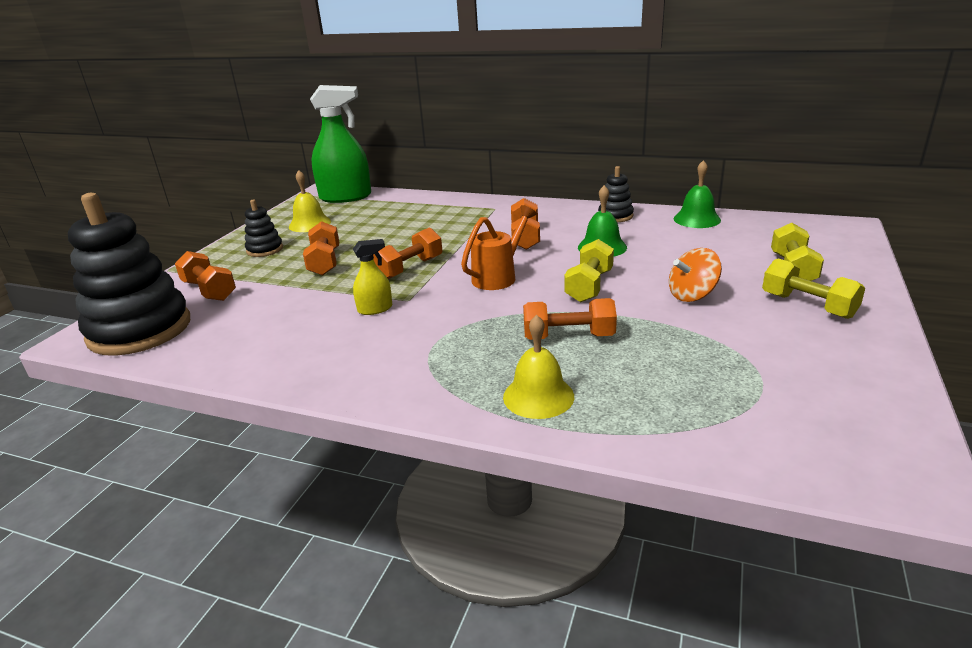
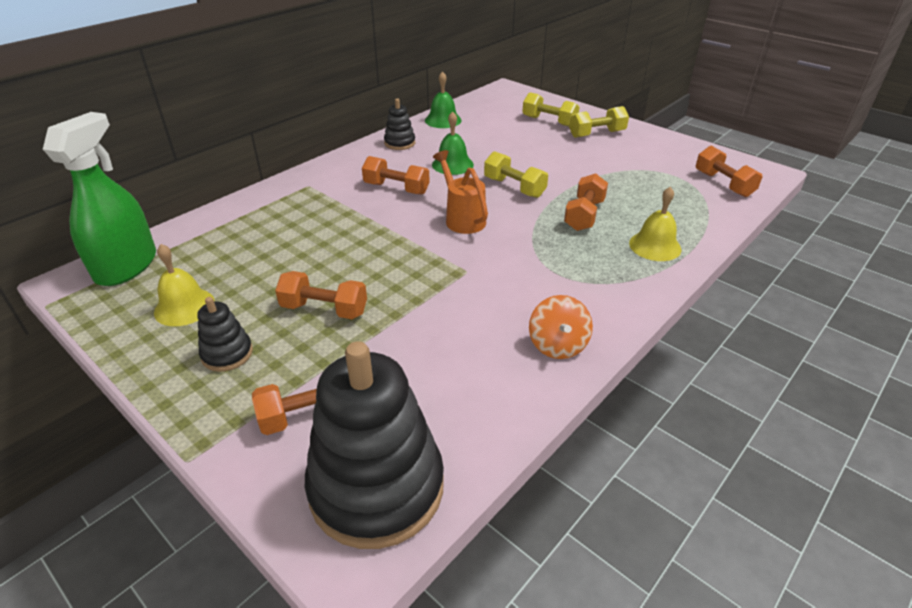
camera: 70 degrees left, 10 degrees up
yellow spray bottle [353,239,392,315] -> none
orange dumbbell [373,227,442,279] -> orange dumbbell moved to [696,146,762,197]
orange spinning top [669,248,722,302] -> orange spinning top moved to [529,295,593,359]

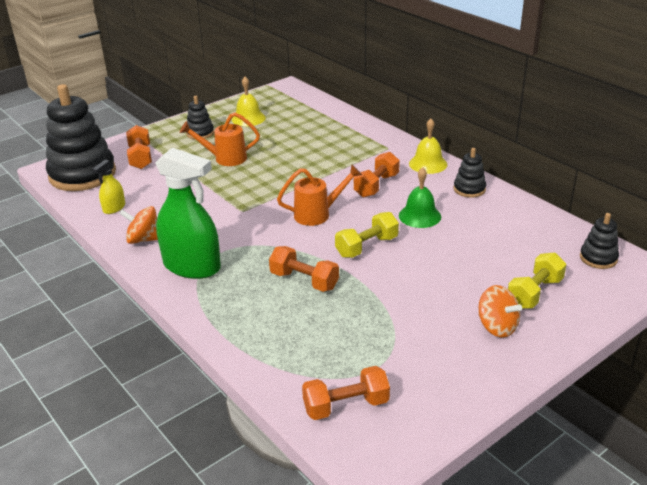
camera: 100 degrees right, 5 degrees down
green spray bottle [43,112,156,286] -> green spray bottle moved to [156,148,221,279]
orange dumbbell [275,271,367,319] -> orange watering can [180,112,260,166]
green bell [425,71,462,128] -> none
yellow dumbbell [569,106,629,138] -> orange spinning top [479,285,522,338]
yellow bell [629,186,681,261] -> yellow bell moved to [409,118,447,174]
none -> yellow spray bottle [93,159,125,214]
none -> black stacking toy [580,213,619,269]

